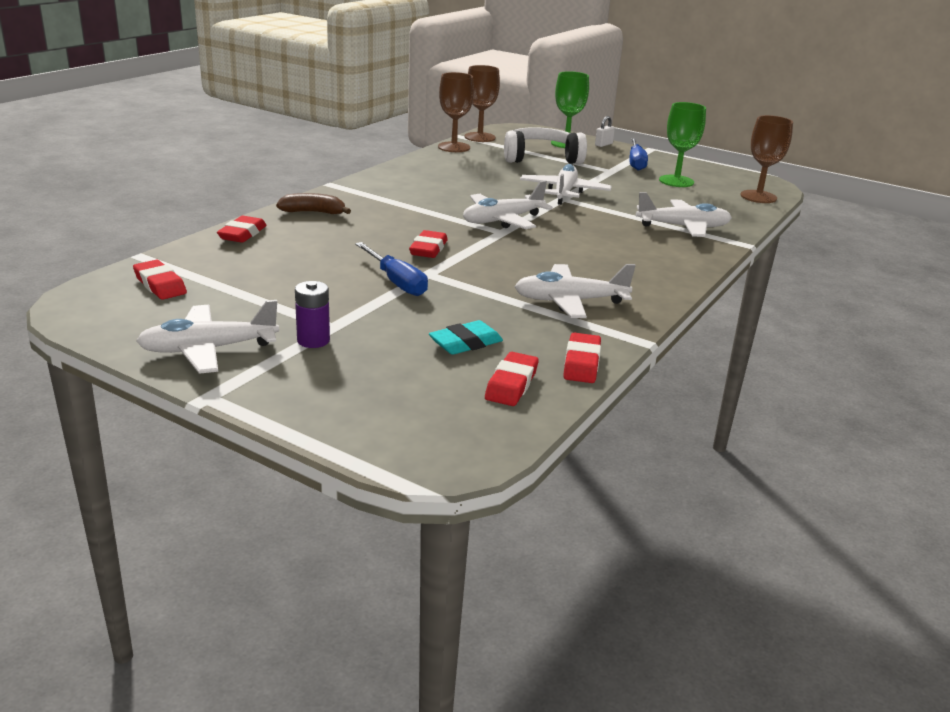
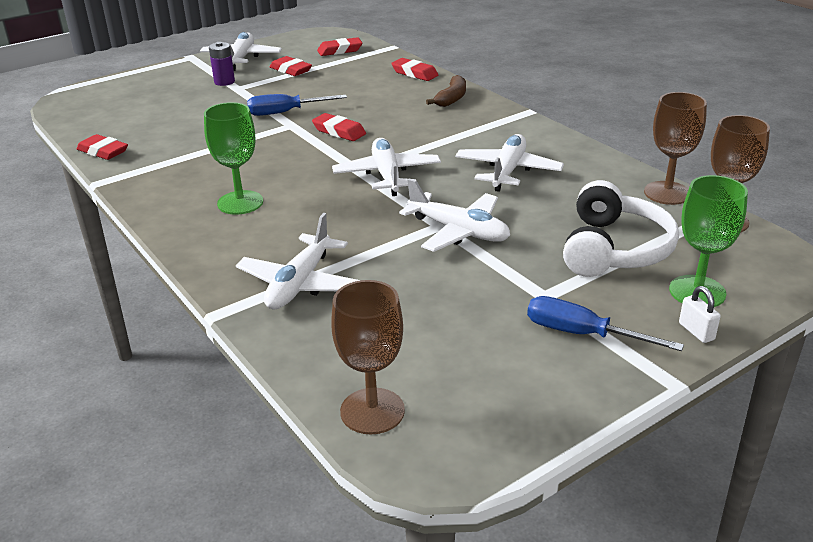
camera: 115 degrees right, 5 degrees up
turquoise eraser [429,320,503,355] -> none
red eraser [485,352,538,406] -> red eraser moved to [270,56,312,76]
white plane [514,264,636,318] -> white plane moved to [455,134,564,192]
green goblet [659,102,706,187] -> green goblet moved to [204,102,263,215]

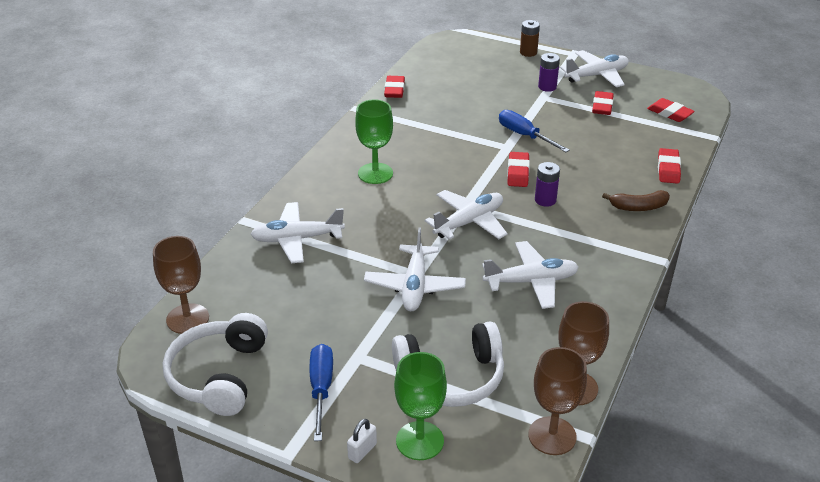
camera: 60 degrees right, 5 degrees up
none -> white headphones [163,313,268,416]
none -> brown battery [520,20,540,57]
none -> purple battery [535,162,560,207]

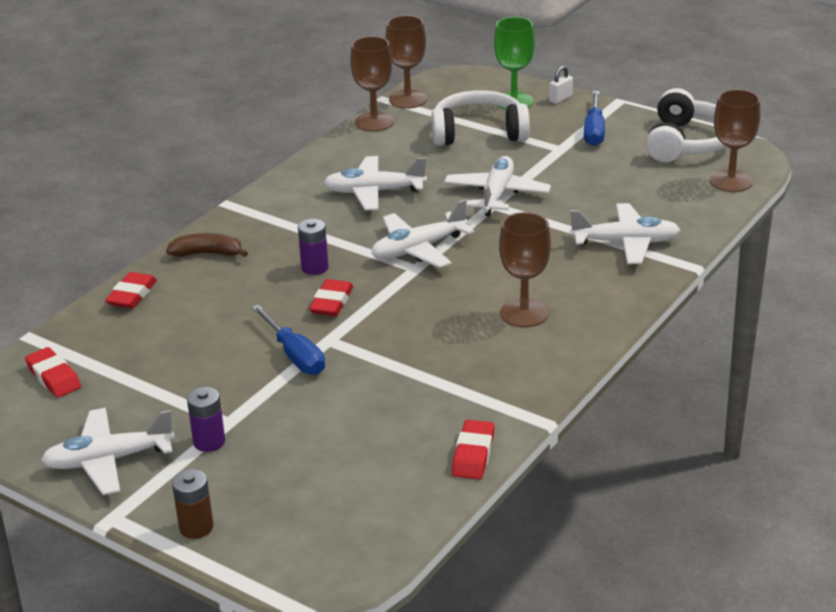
camera: 170 degrees left, 5 degrees down
green goblet [355,99,393,184] -> brown goblet [499,212,551,327]
red eraser [592,91,614,115] -> none

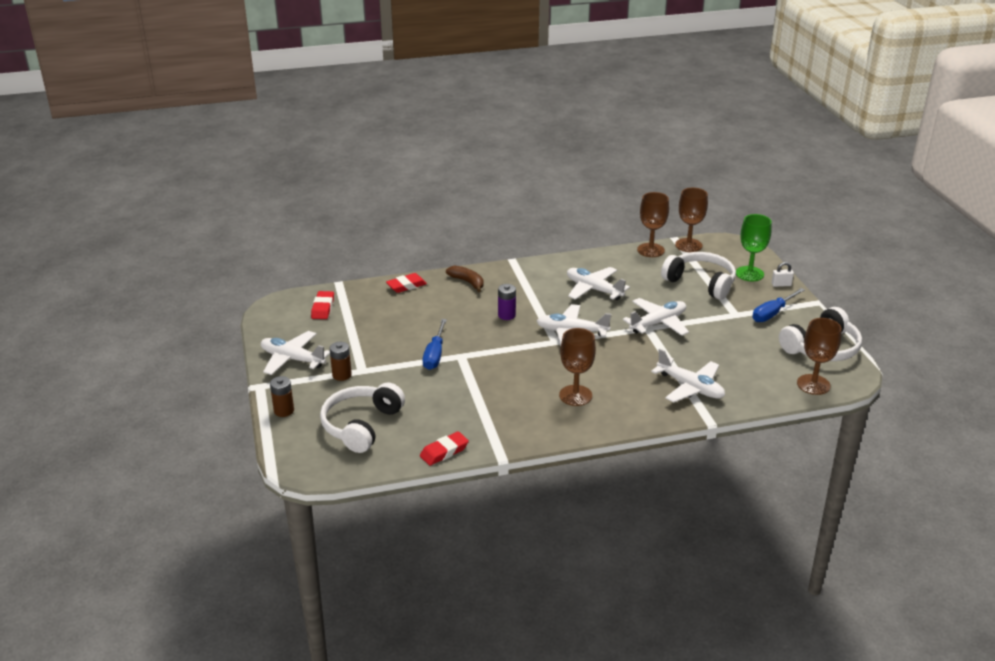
camera: 40 degrees right, 0 degrees up
purple battery [187,387,225,452] -> brown battery [330,342,352,381]
red eraser [309,279,353,316] -> none
none -> white headphones [320,383,405,453]

